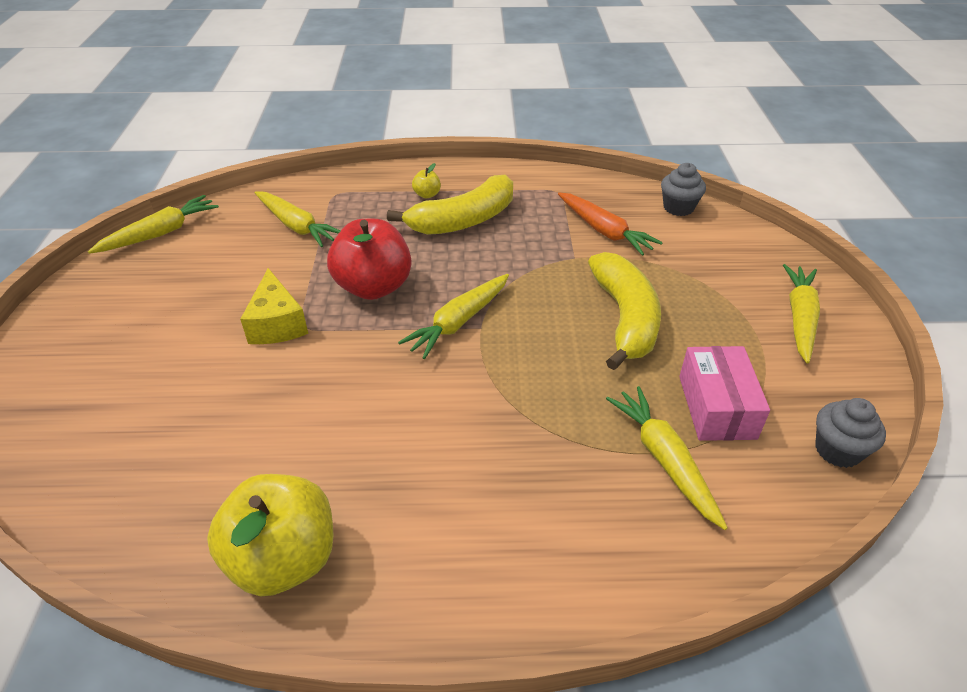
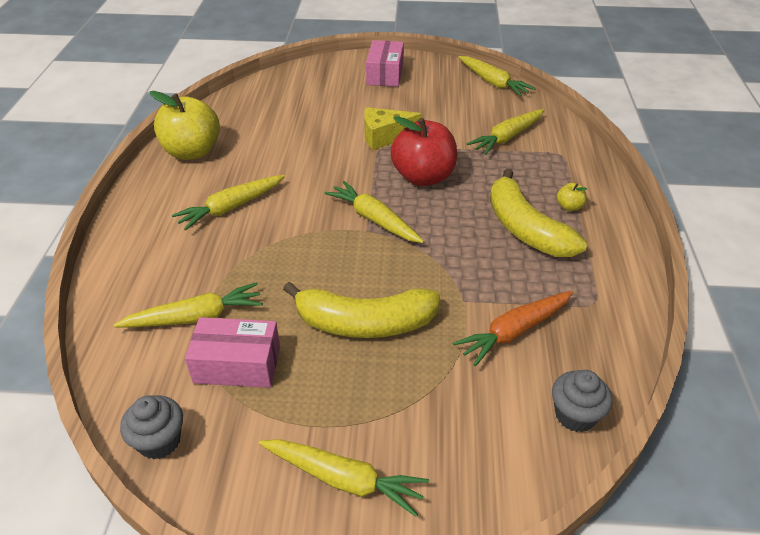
camera: 95 degrees right, 0 degrees up
none -> yellow carrot [172,175,285,231]
none -> pink box [366,40,404,87]

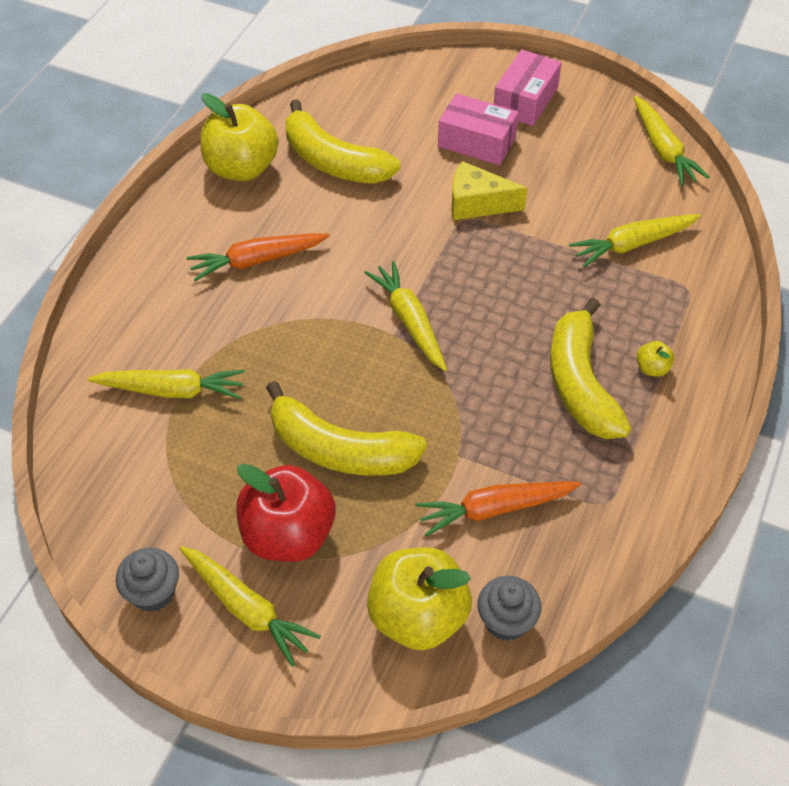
camera: 20 degrees right, 10 degrees up
grey cupcake [120,395,183,459] -> grey cupcake moved to [116,548,179,612]
yellow carrot [172,175,285,231] -> orange carrot [187,233,329,281]
pink box [185,317,280,388] -> pink box moved to [438,94,519,165]
red apple [390,116,457,186] -> red apple moved to [236,464,335,562]
none -> yellow banana [286,99,401,184]
none -> yellow apple [367,547,472,650]

